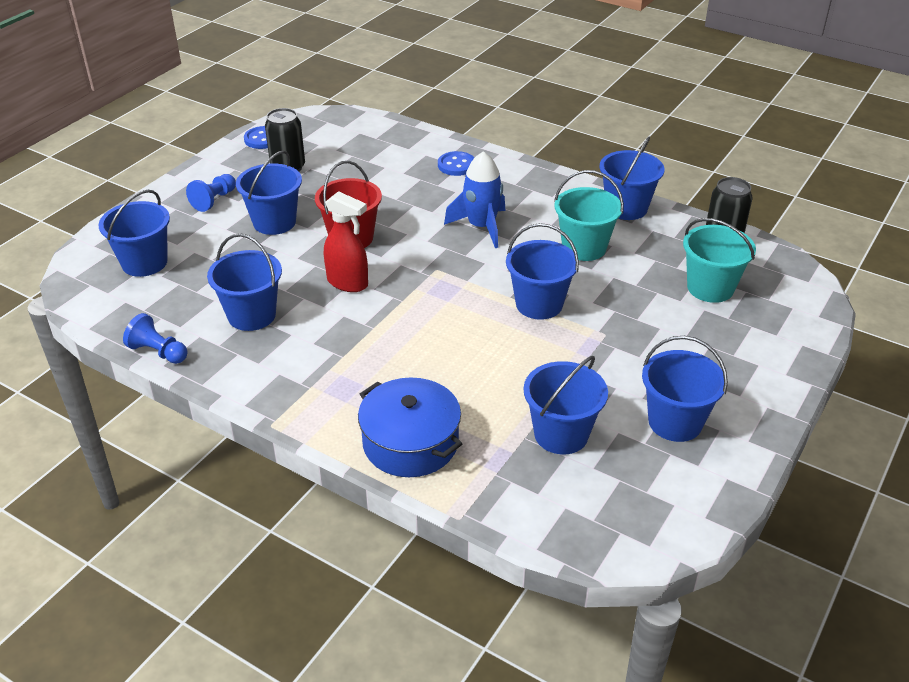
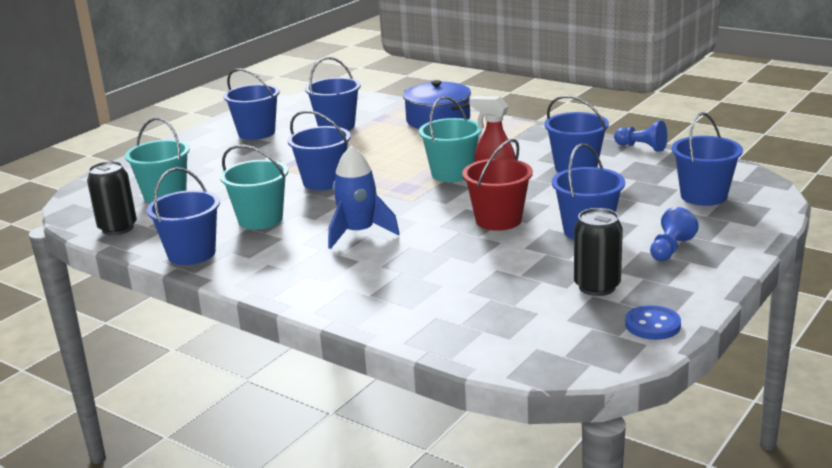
camera: 175 degrees left, 15 degrees down
blue button [438,151,474,176] -> none
none -> turquoise bucket [419,96,482,182]

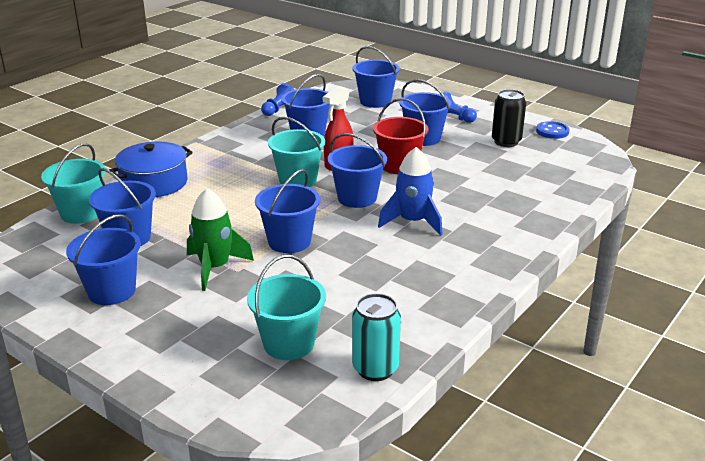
camera: 90 degrees left, 5 degrees up
black can [87,161,137,236] -> turquoise can [352,293,401,381]
blue bucket [147,167,220,265] -> blue bucket moved to [327,133,387,208]
turquoise bucket [220,145,288,230] -> turquoise bucket moved to [41,143,106,224]
none -> green rocket [187,188,254,291]

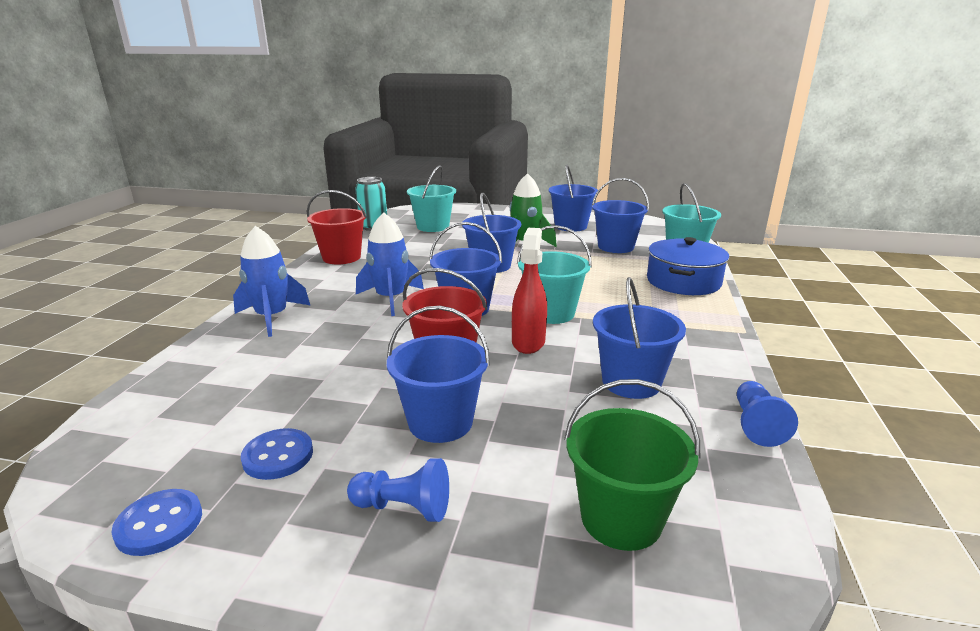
camera: 155 degrees right, 5 degrees down
blue bucket [352,46,400,108] -> green bucket [564,379,700,551]
black can [492,89,526,147] -> blue button [241,428,313,480]
none -> blue rocket [233,226,310,337]
none -> red bucket [307,190,367,264]

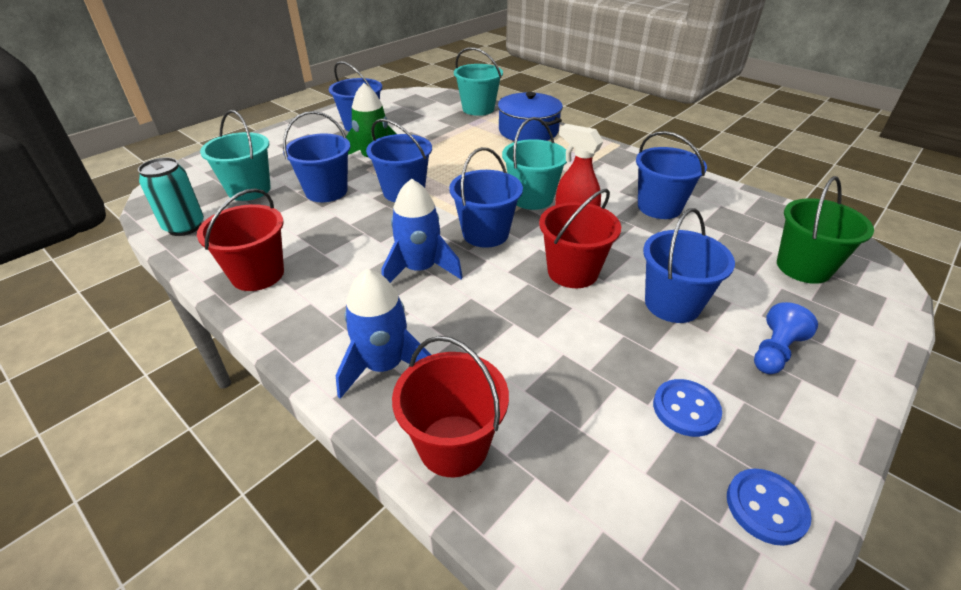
camera: 60 degrees left, 15 degrees up
blue bucket [592,178,649,253] -> blue bucket moved to [283,111,351,202]
blue pawn [737,381,798,447] -> none
none -> red bucket [392,336,509,477]

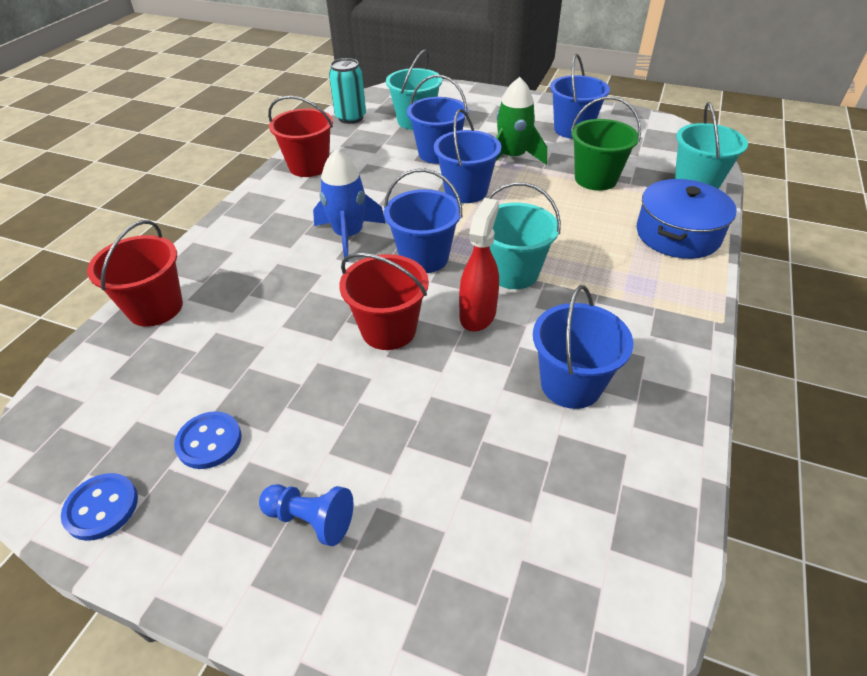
camera: 70 degrees right, 5 degrees up
blue rocket [336,269,431,399] -> none
blue bucket [643,208,735,323] -> none
green bucket [777,176,874,284] -> green bucket moved to [571,97,641,191]

